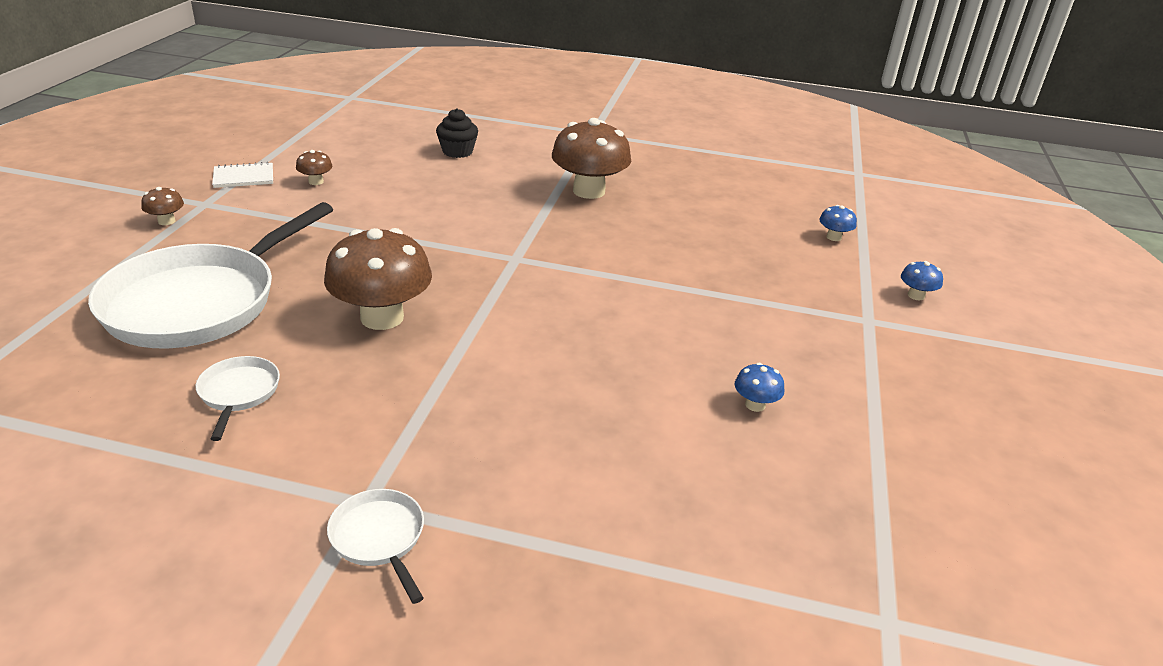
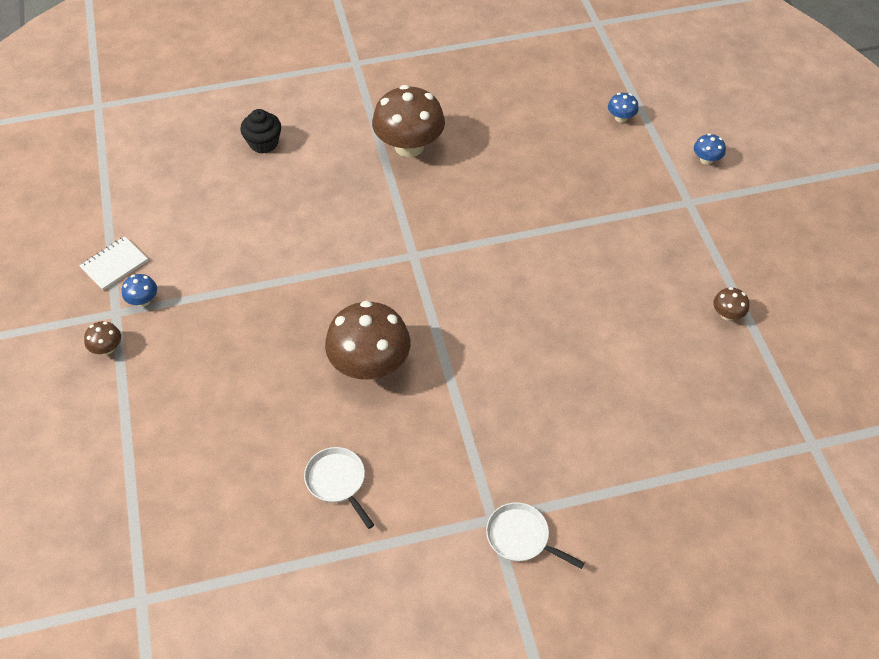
camera: 25 degrees left, 20 degrees up
white pan [88,202,333,349] -> none
brown mushroom [296,150,332,185] -> brown mushroom moved to [713,287,749,320]
blue mushroom [734,363,784,412] -> blue mushroom moved to [122,274,157,307]

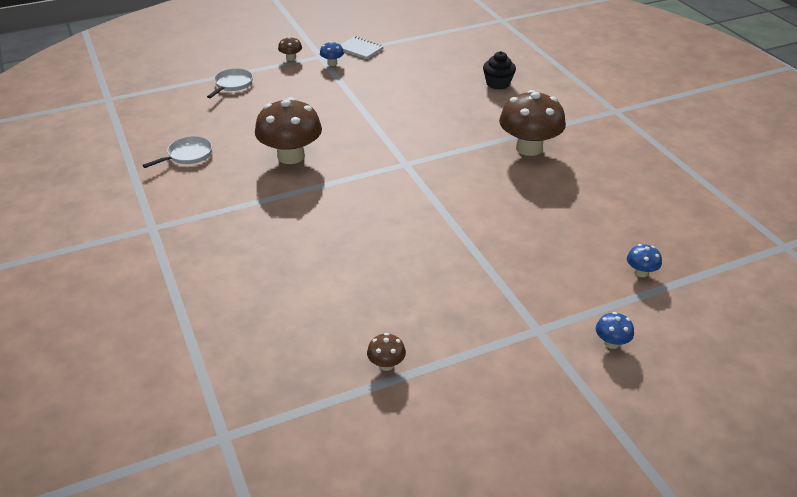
camera: 80 degrees right, 15 degrees down
white pan [486,502,585,569] -> white pan moved to [207,68,253,98]

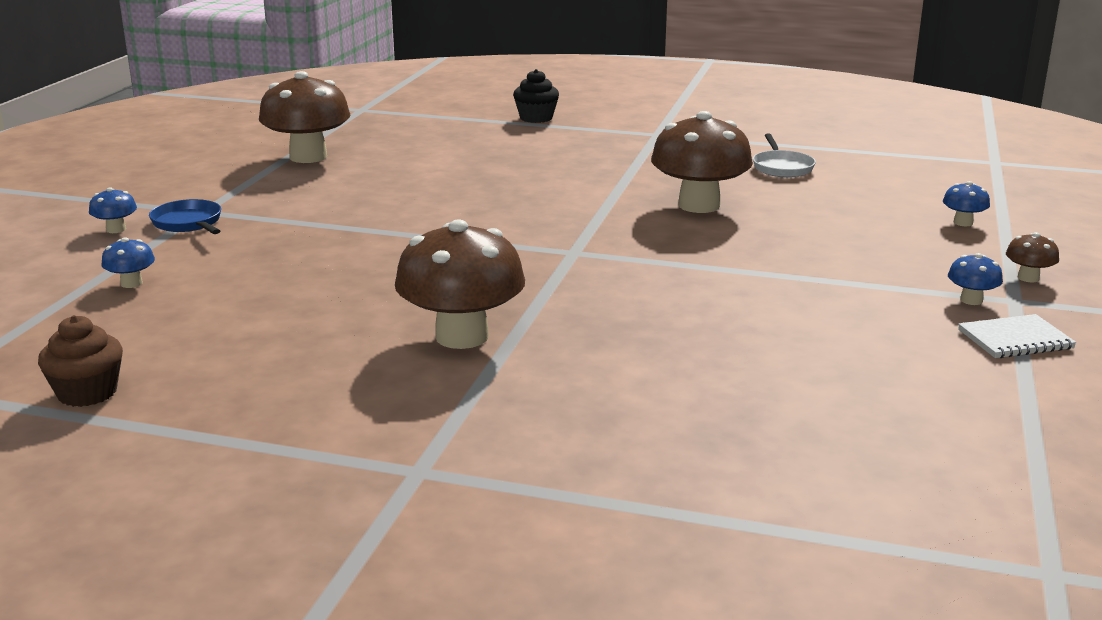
camera: 130 degrees right, 15 degrees down
white pan [207,68,253,98] -> blue mushroom [943,181,990,226]
brown mushroom [367,333,406,371] -> brown mushroom [259,71,350,163], size x2.29
black cupcake [483,51,516,89] -> black cupcake moved to [513,69,559,123]
none -> brown cupcake [38,315,123,407]
none -> blue pan [149,199,221,234]

